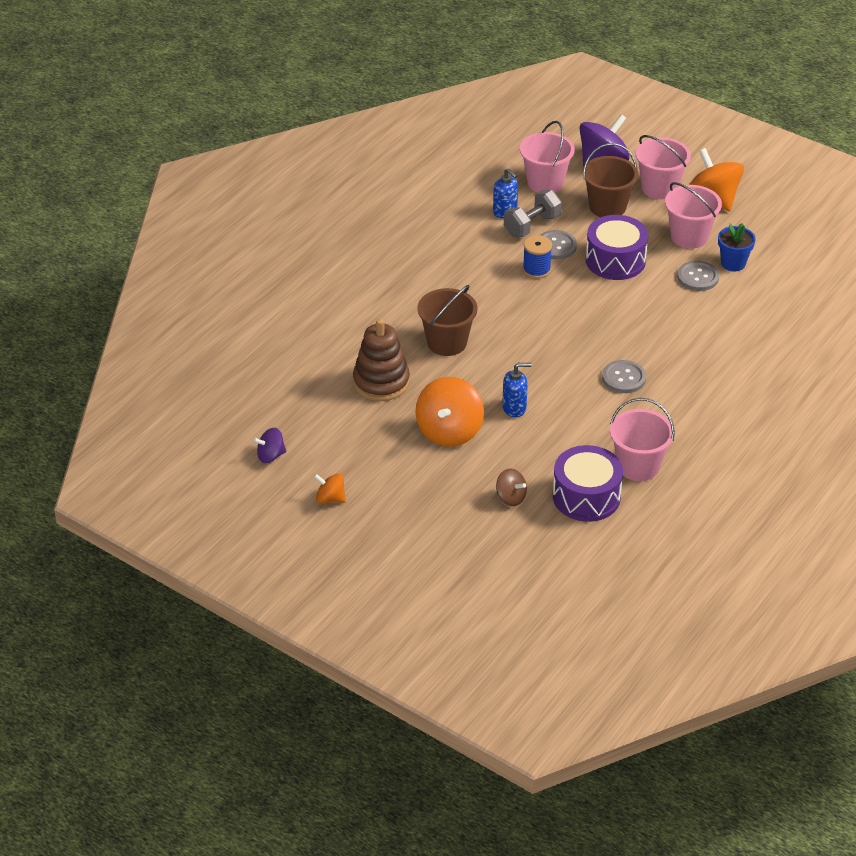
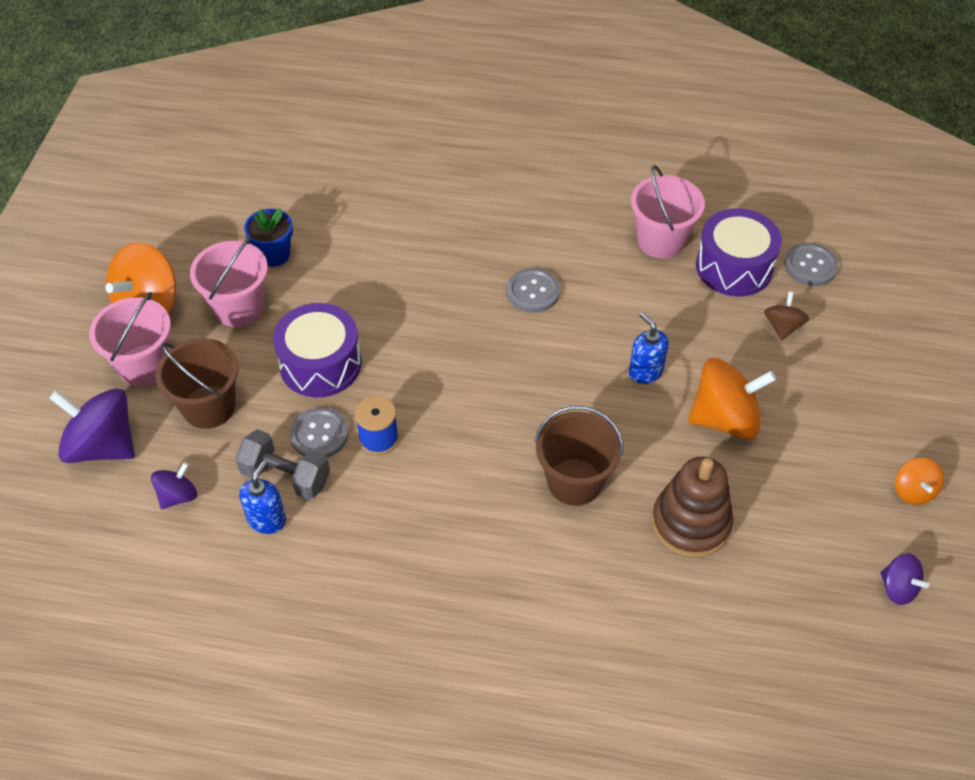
camera: 115 degrees left, 10 degrees up
pink bucket [520,121,575,192] -> purple spinning top [151,462,197,509]
grey button [677,261,719,291] -> grey button moved to [784,243,839,286]

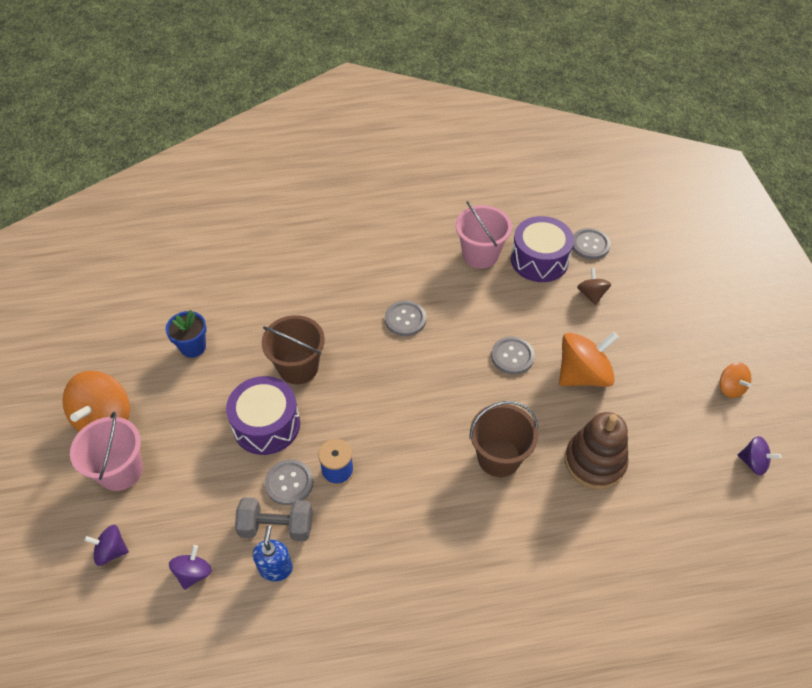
camera: 20 degrees left, 0 degrees up
purple spinning top [49,388,135,463] -> purple spinning top [84,525,129,566], size x0.53
brown bucket [155,338,239,429] -> brown bucket moved to [262,315,325,384]
pink bucket [190,236,268,327] -> none
blue soap dispenser [629,313,669,384] -> grey button [491,336,535,374]

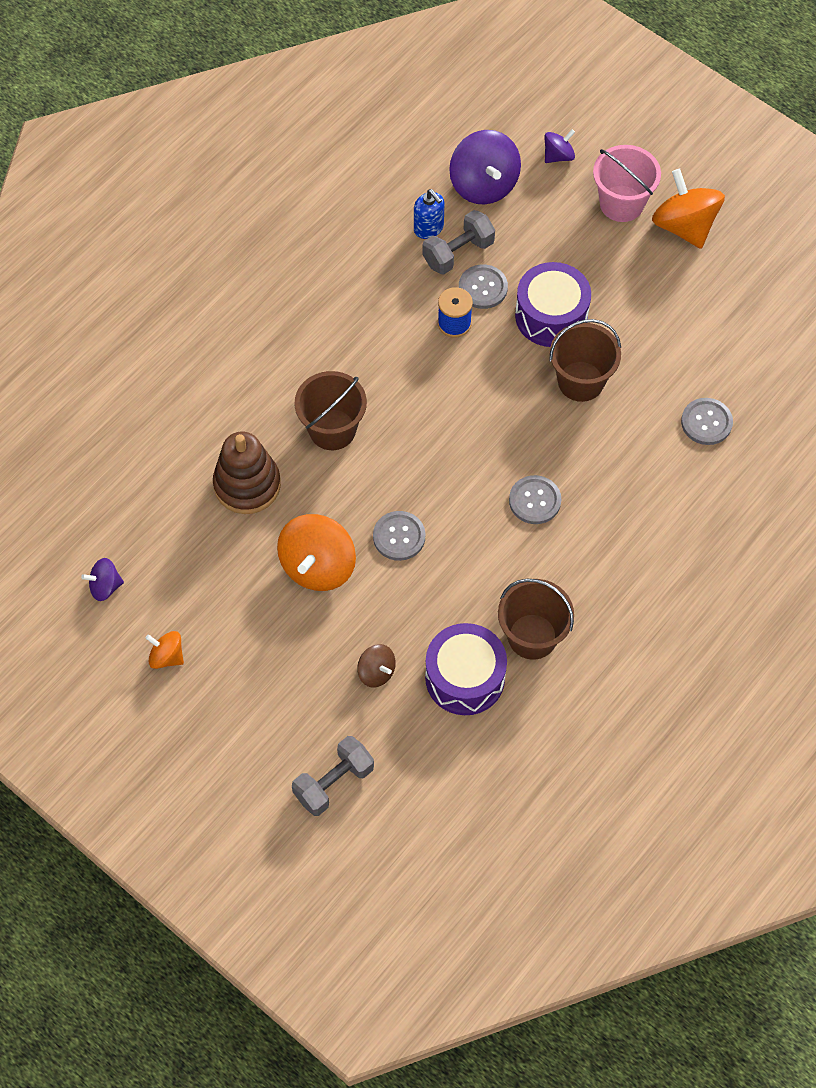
camera: 140 degrees right, 10 degrees up
blue flower pot [165,310,207,358] -> none
purple spinning top [169,545,212,590] -> purple spinning top [449,130,521,205], size x1.89
pink bucket [456,201,512,269] -> brown bucket [498,579,574,660]
grey button [572,228,611,260] -> grey button moved to [681,398,733,445]
none -> grey dumbbell [292,736,374,816]

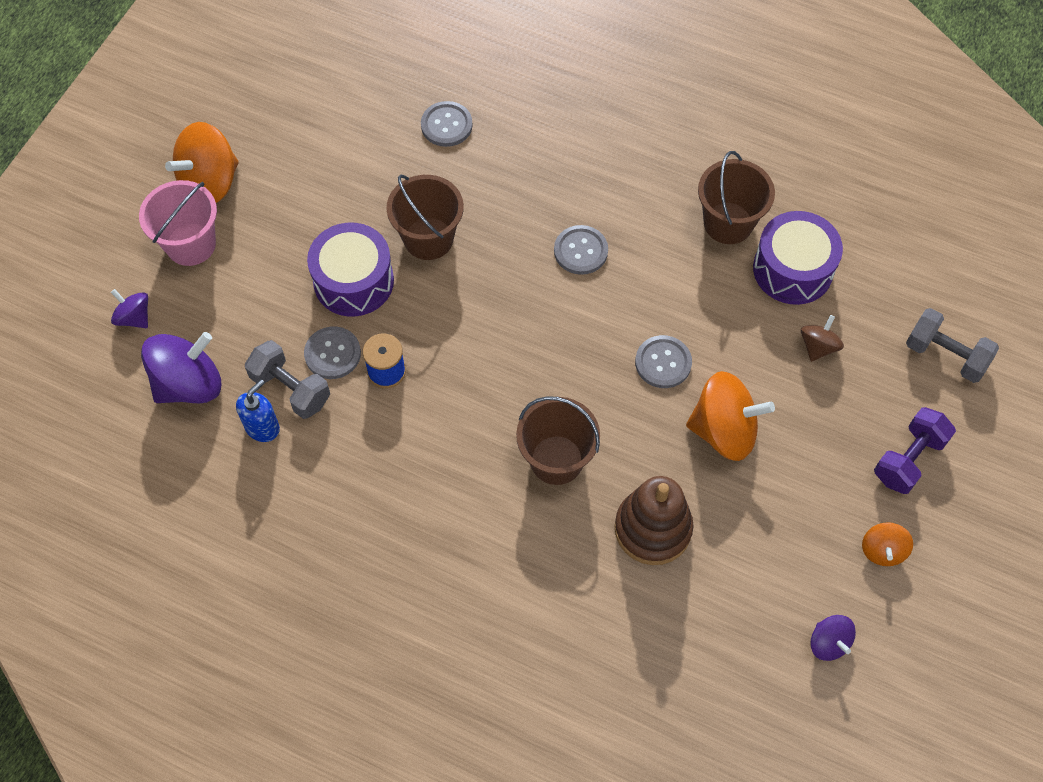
camera: 105 degrees left, 0 degrees up
none -> purple dumbbell [874,407,956,494]

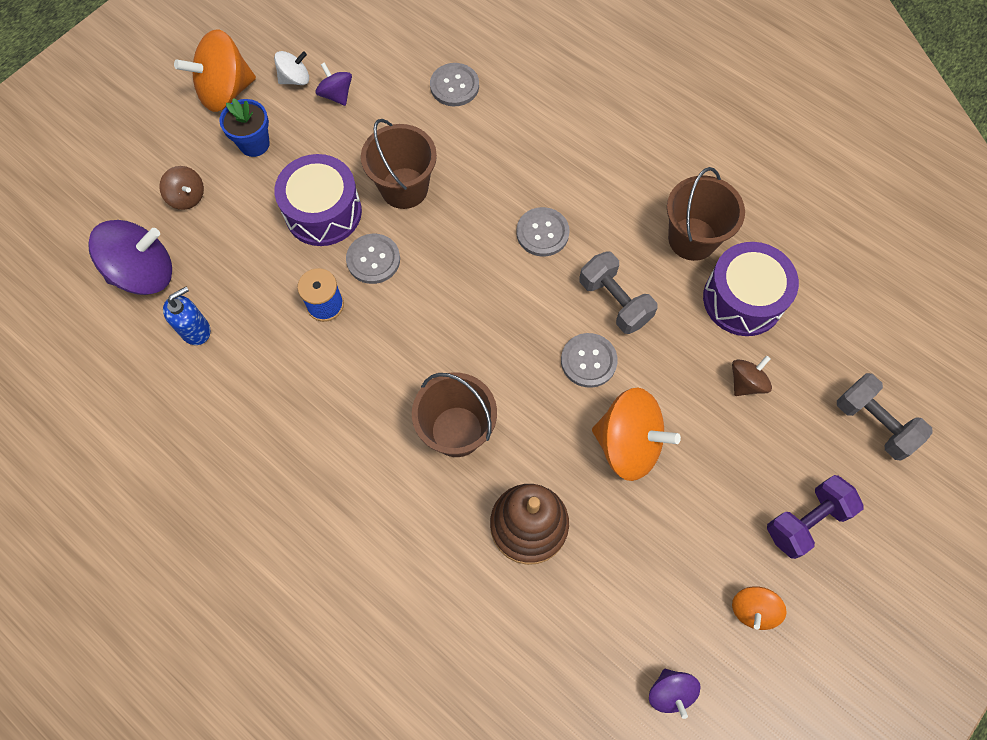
camera: 15 degrees right, 5 degrees up
purple spinning top [111,289,148,328] -> purple spinning top moved to [316,62,352,106]
pink bucket [139,180,217,266] -> none
grey dumbbell [245,340,330,419] -> grey dumbbell moved to [580,251,658,334]
grey button [304,326,361,379] -> grey button moved to [346,234,400,284]
none -> brown spinning top [159,166,204,210]
none -> blue flower pot [219,98,270,157]
none -> white spinning top [274,51,309,85]

